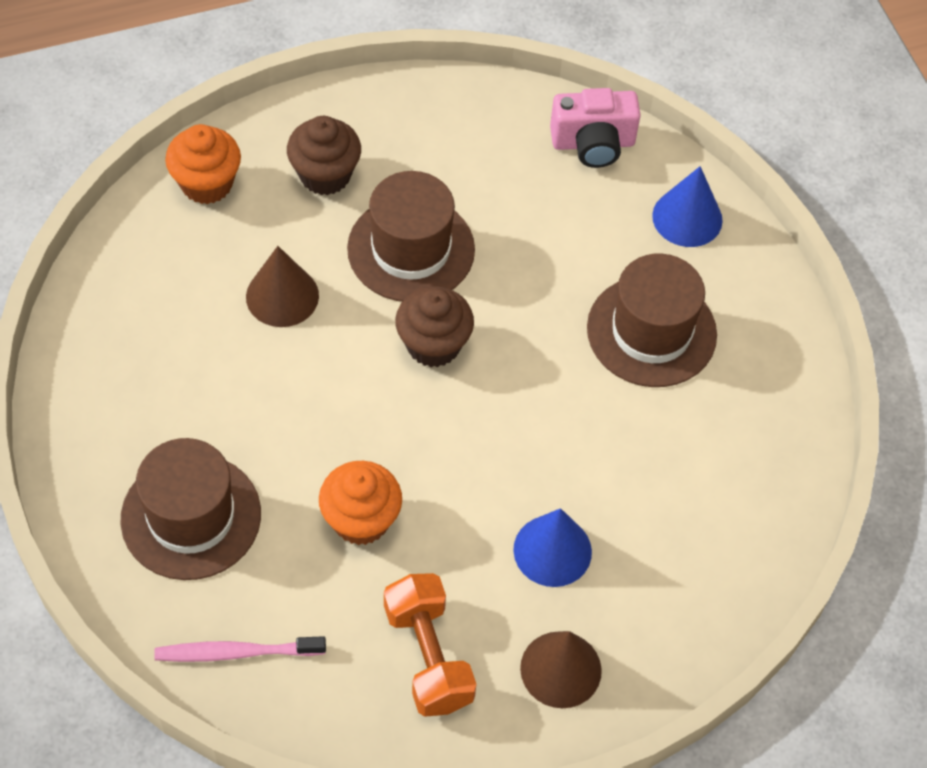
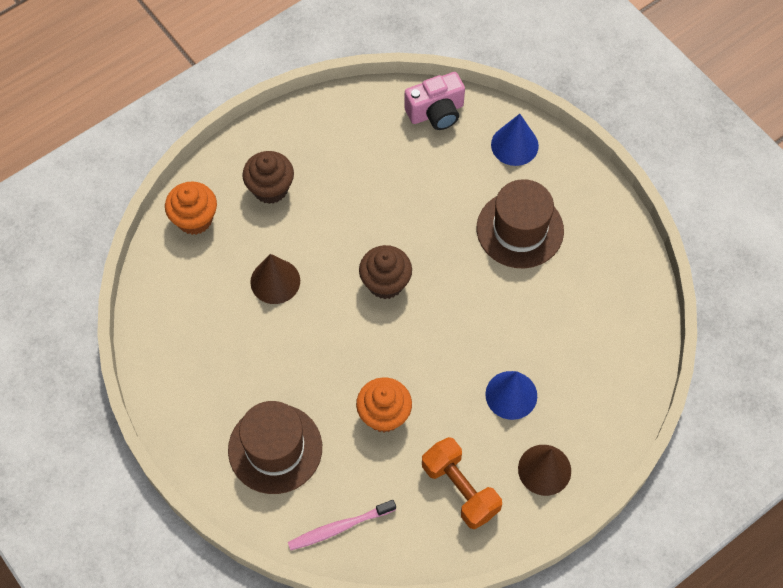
camera: 15 degrees left, 5 degrees up
brown hat [347,171,475,302] -> none

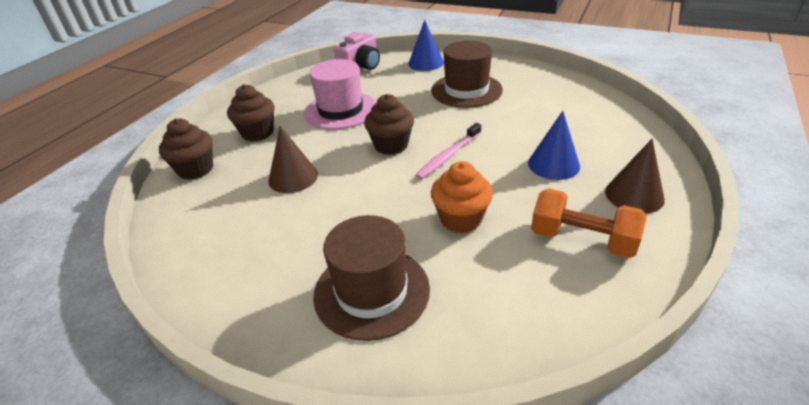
camera: 25 degrees left, 25 degrees down
orange cupcake [165,182,217,235] -> brown cupcake [159,119,213,180]
pink toothbrush [288,500,396,550] -> pink toothbrush moved to [416,123,481,179]
none -> pink hat [304,59,376,129]

